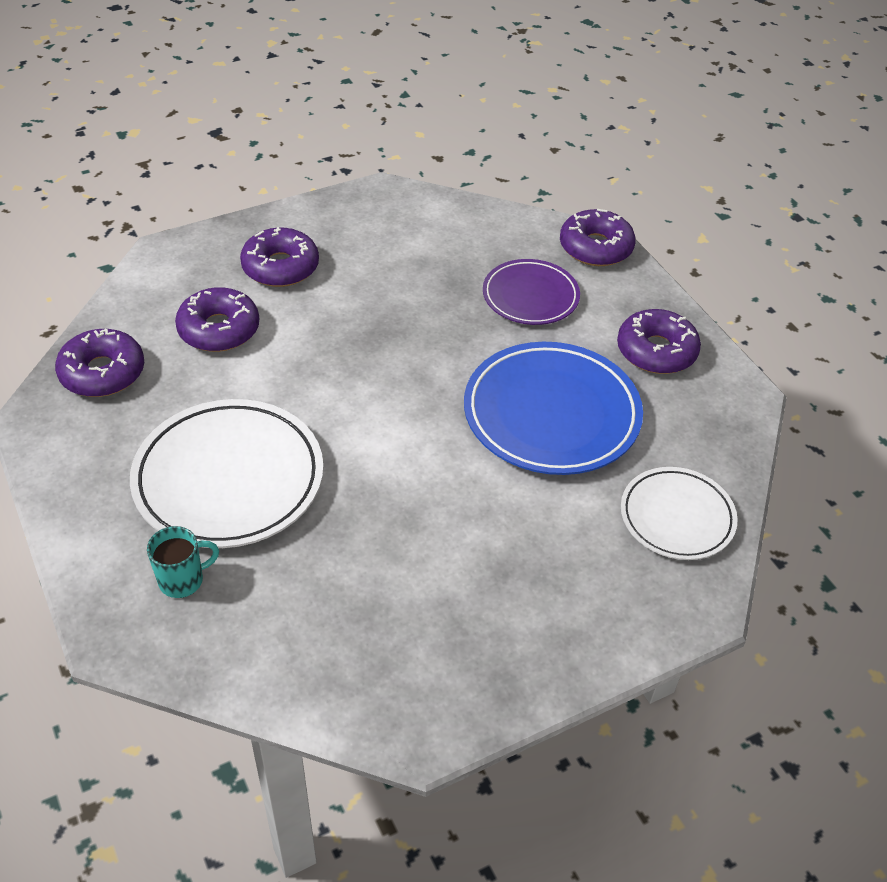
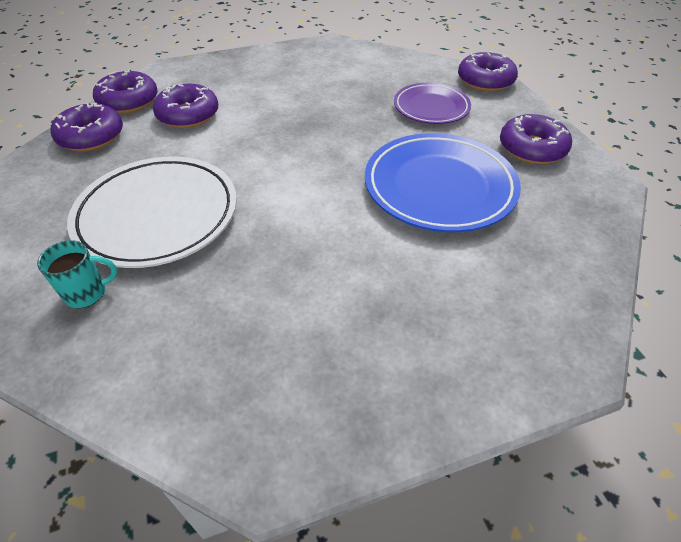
camera: 10 degrees right, 0 degrees up
purple donut [240,227,319,287] -> purple donut moved to [93,70,158,114]
white plate [621,467,738,560] -> none

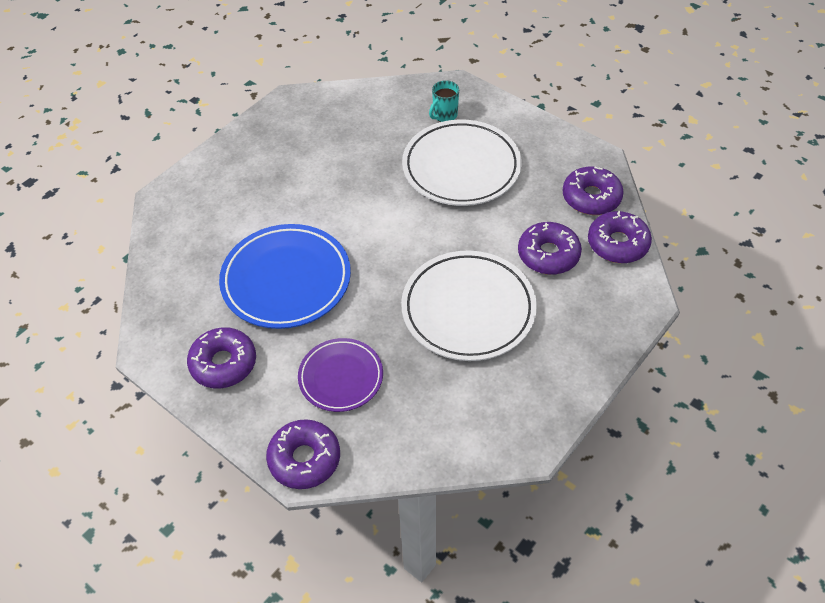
camera: 150 degrees right, 5 degrees up
none -> white plate [401,250,537,361]

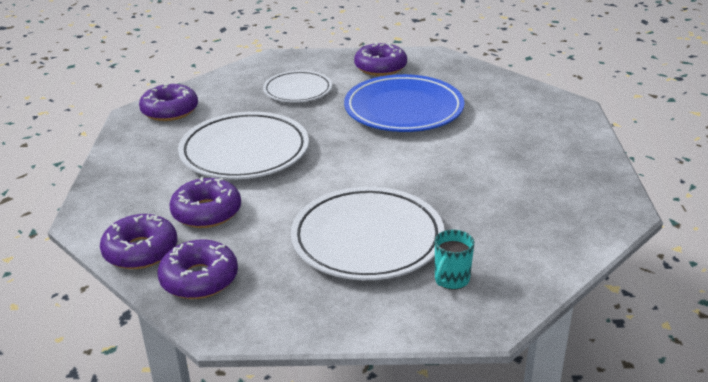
camera: 140 degrees right, 20 degrees down
purple donut [266,419,340,489] -> purple donut moved to [139,83,198,121]
purple plate [298,338,383,412] -> white plate [263,70,332,102]
turquoise mug [429,80,459,122] -> turquoise mug turned 150 degrees counterclockwise [435,230,474,290]

